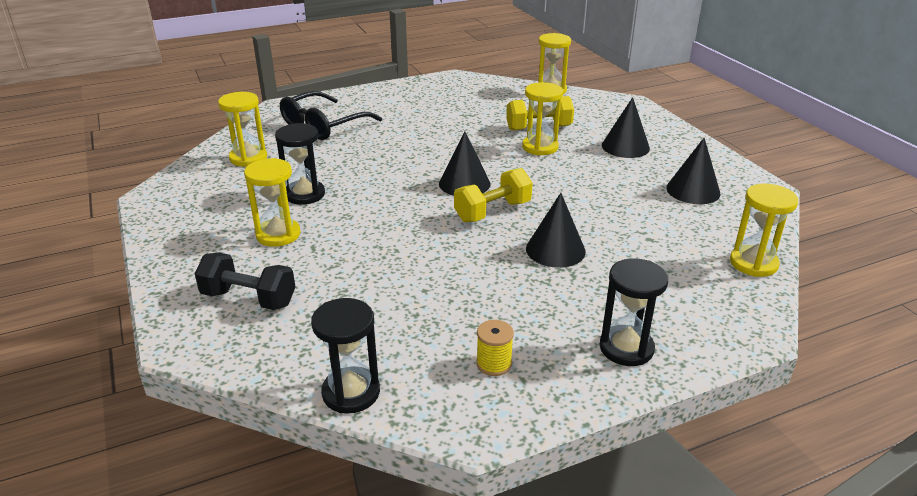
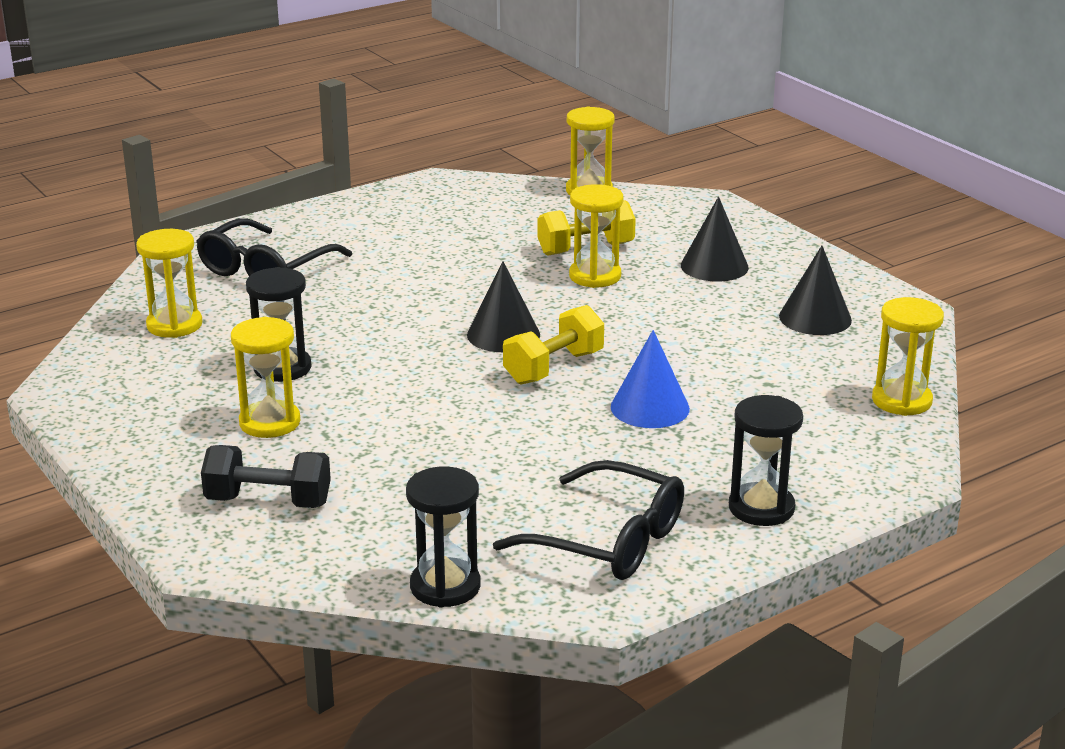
camera: 10 degrees left, 5 degrees down
yellow spool [476,320,514,376] -> black glasses [493,460,684,580]
black cone [526,193,586,268] -> blue cone [611,330,690,428]

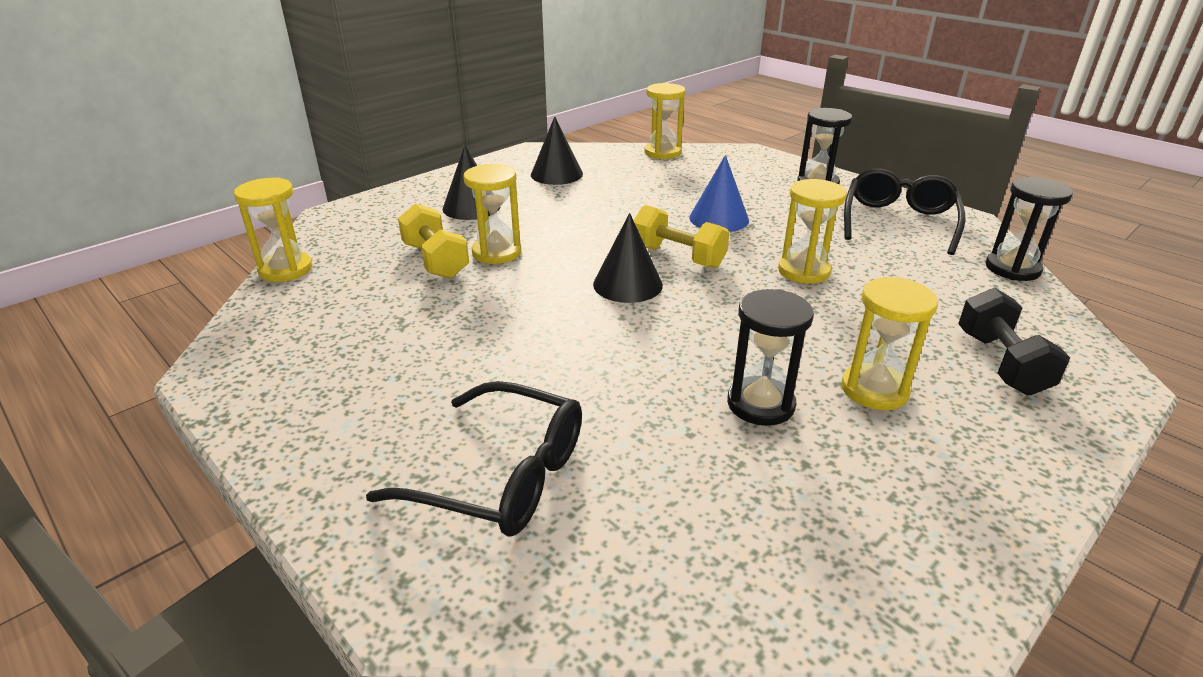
camera: 100 degrees left, 5 degrees up
yellow hourglass [136,229,202,338] -> yellow hourglass moved to [778,179,847,284]

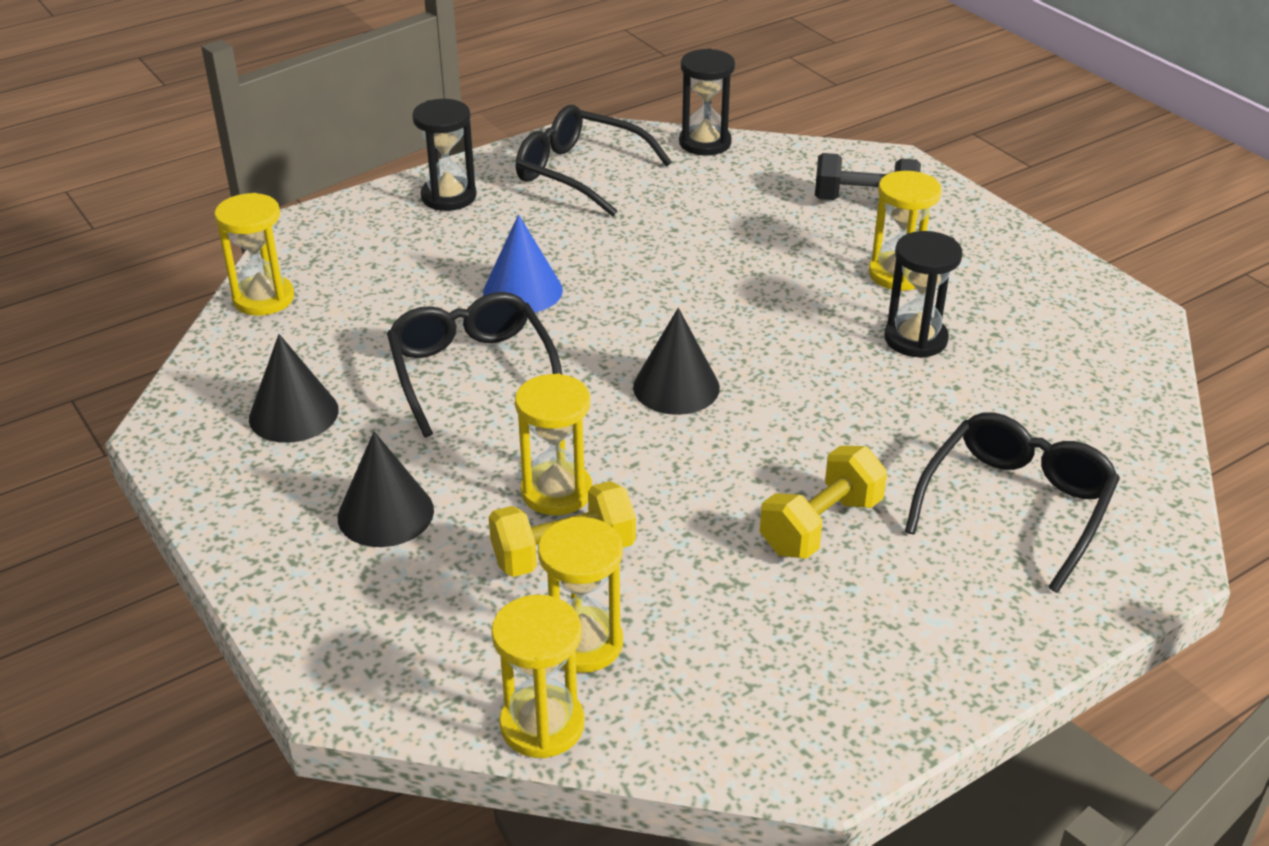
camera: 80 degrees left, 5 degrees up
yellow dumbbell [634,205,729,269] -> yellow dumbbell moved to [760,446,887,559]
yellow hourglass [778,179,847,284] -> yellow hourglass moved to [538,517,623,673]
none -> black glasses [387,292,562,437]

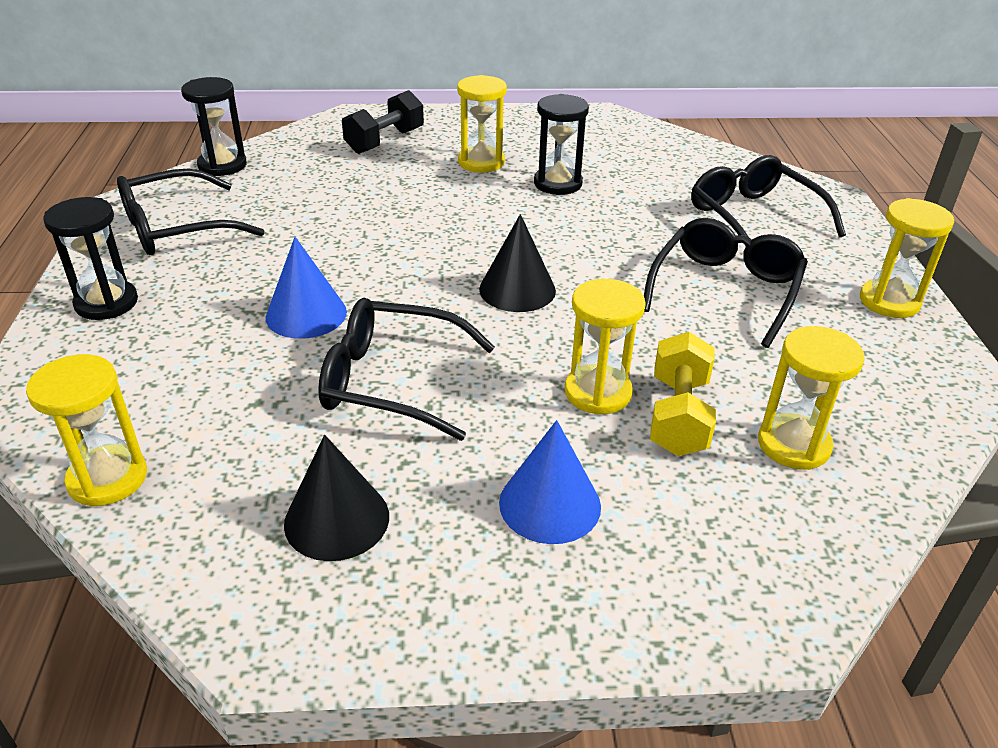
camera: 60 degrees left, 0 degrees up
black cone [338,431,434,547] -> blue cone [499,420,601,544]
yellow hourglass [491,595,585,758] -> yellow hourglass moved to [860,198,954,318]
yellow dumbbell [760,446,887,559] -> black glasses [644,218,808,348]

